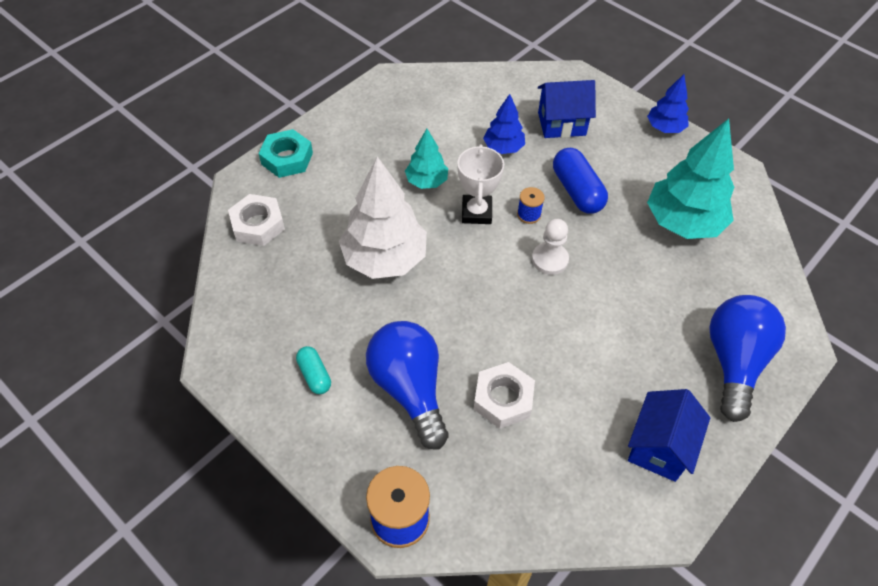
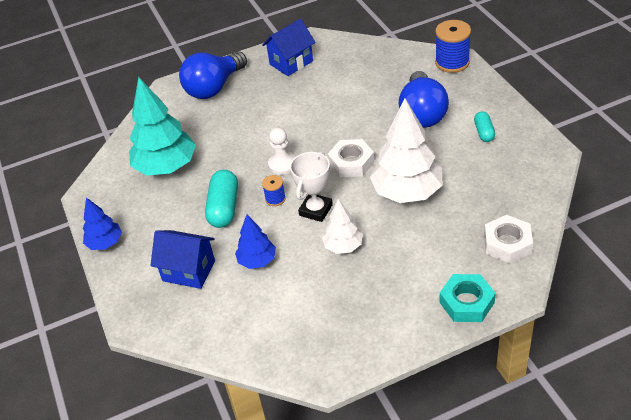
camera: 150 degrees left, 10 degrees down
turquoise tree [405,129,448,189] -> white tree [322,199,363,254]
white nut [474,362,535,429] -> white nut moved to [328,139,374,177]
blue capsule [553,148,608,214] -> turquoise capsule [205,170,238,228]

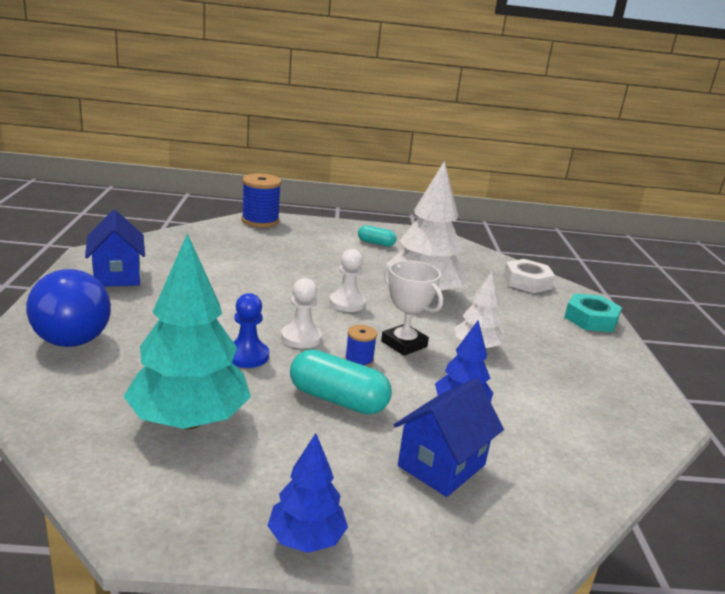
camera: 75 degrees left, 20 degrees down
white nut [328,139,374,177] -> white pawn [329,249,366,312]
blue light bulb [399,71,449,128] -> none
none -> blue pawn [232,293,269,368]

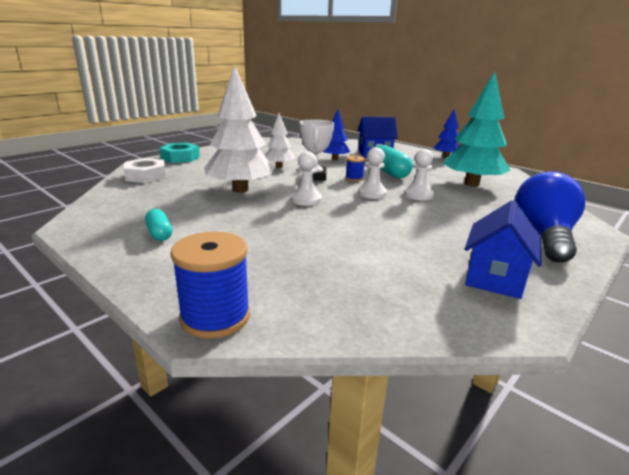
camera: 135 degrees left, 0 degrees up
blue pawn [232,293,269,368] -> white pawn [404,149,434,200]

